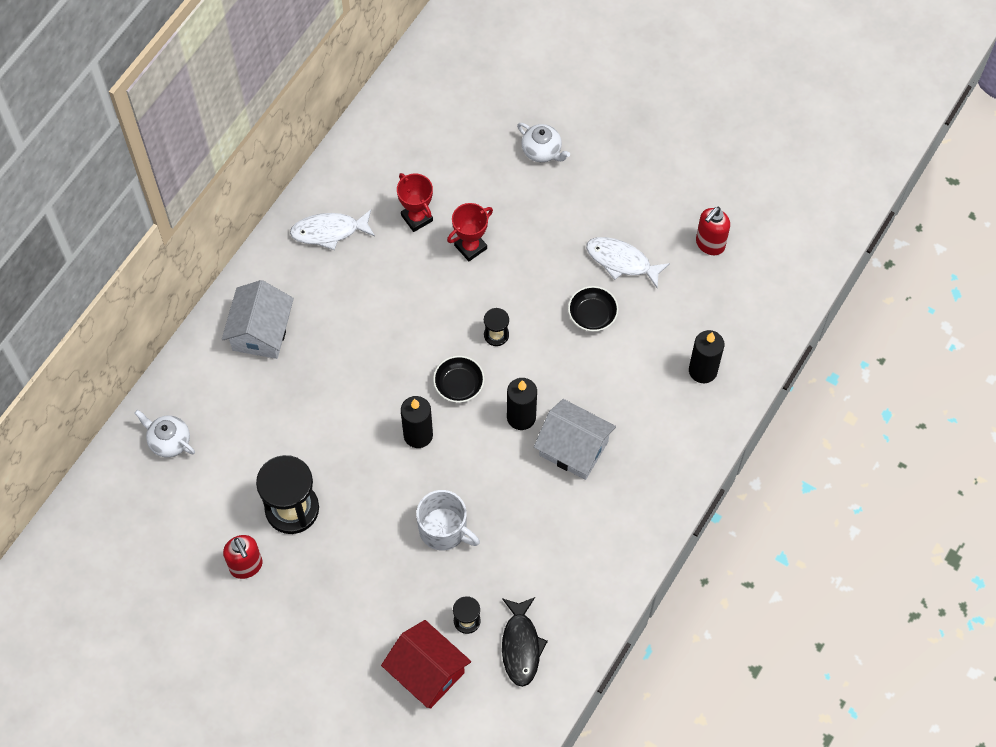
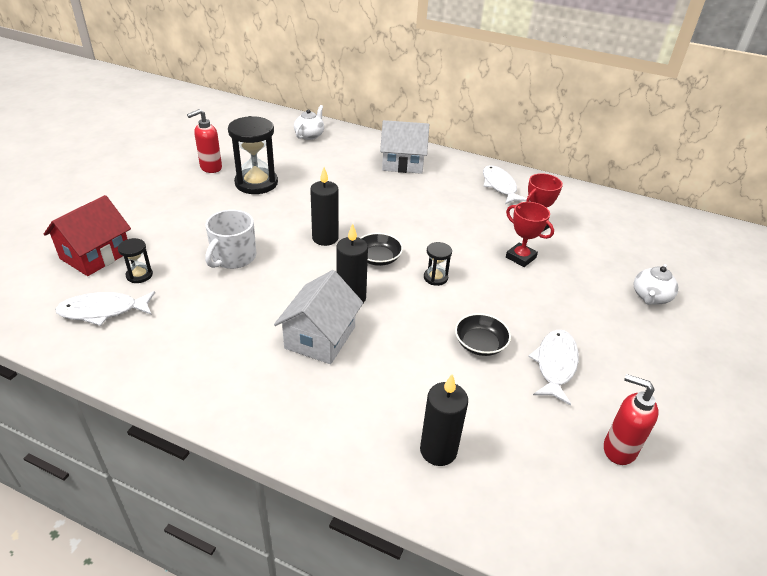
camera: 80 degrees right, 25 degrees down
black fish [502,597,548,687] -> white fish [55,291,155,326]

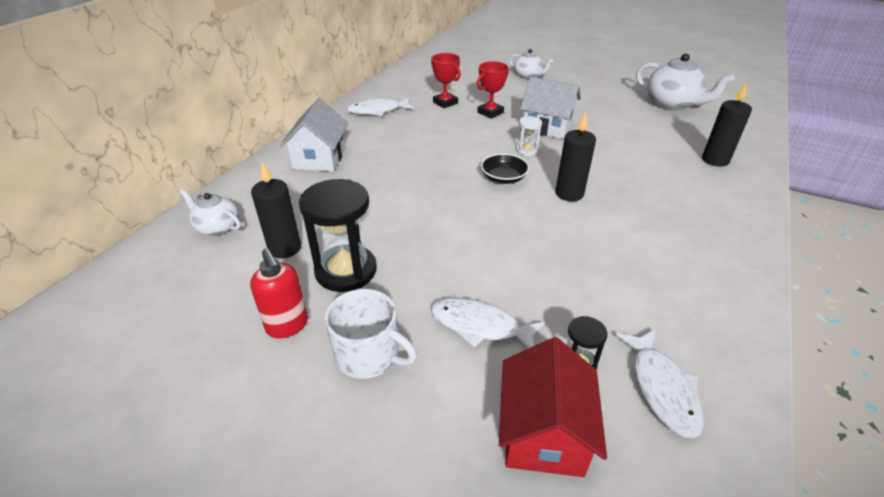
camera: 85 degrees left, 0 degrees up
red house [44,195,131,276] -> red house turned 60 degrees clockwise [499,337,607,477]
white mug [205,210,256,269] -> white mug moved to [325,289,417,379]
white house [274,270,363,364] -> white house moved to [520,77,581,139]
black candle [310,167,339,246] -> black candle moved to [251,162,301,259]
black hourglass [424,242,452,286] -> white hourglass [516,116,542,156]
black bowl [455,313,511,356] -> none
white fish [528,330,579,406] -> white fish moved to [431,297,545,349]
red soap dispenser [604,374,659,465] -> white teapot [636,53,735,111]

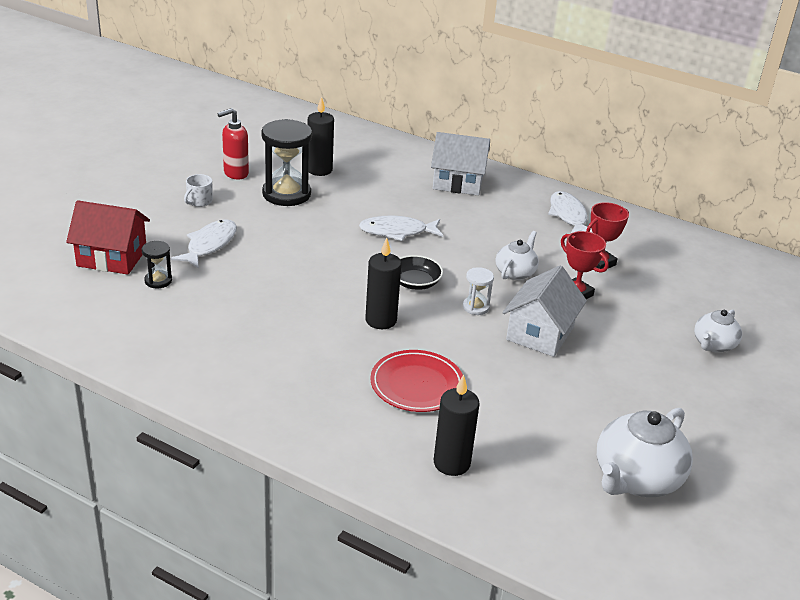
camera: 90 degrees right, 5 degrees down
white teapot [180,189,241,236] -> white teapot moved to [496,231,539,280]
white mug [325,289,417,379] -> white mug [184,174,213,207], size x0.57
white fish [615,329,704,439] -> white fish moved to [359,216,443,241]
none -> red plate [370,350,463,412]

